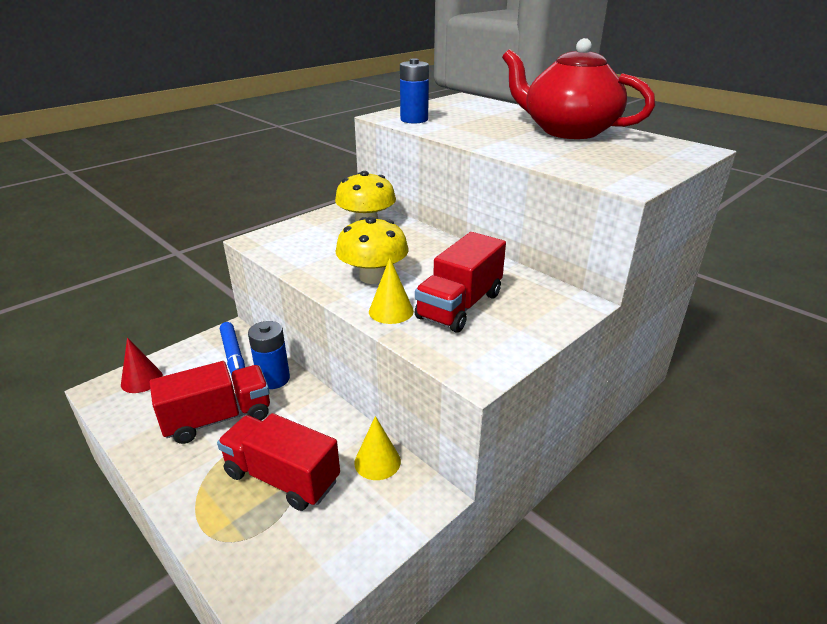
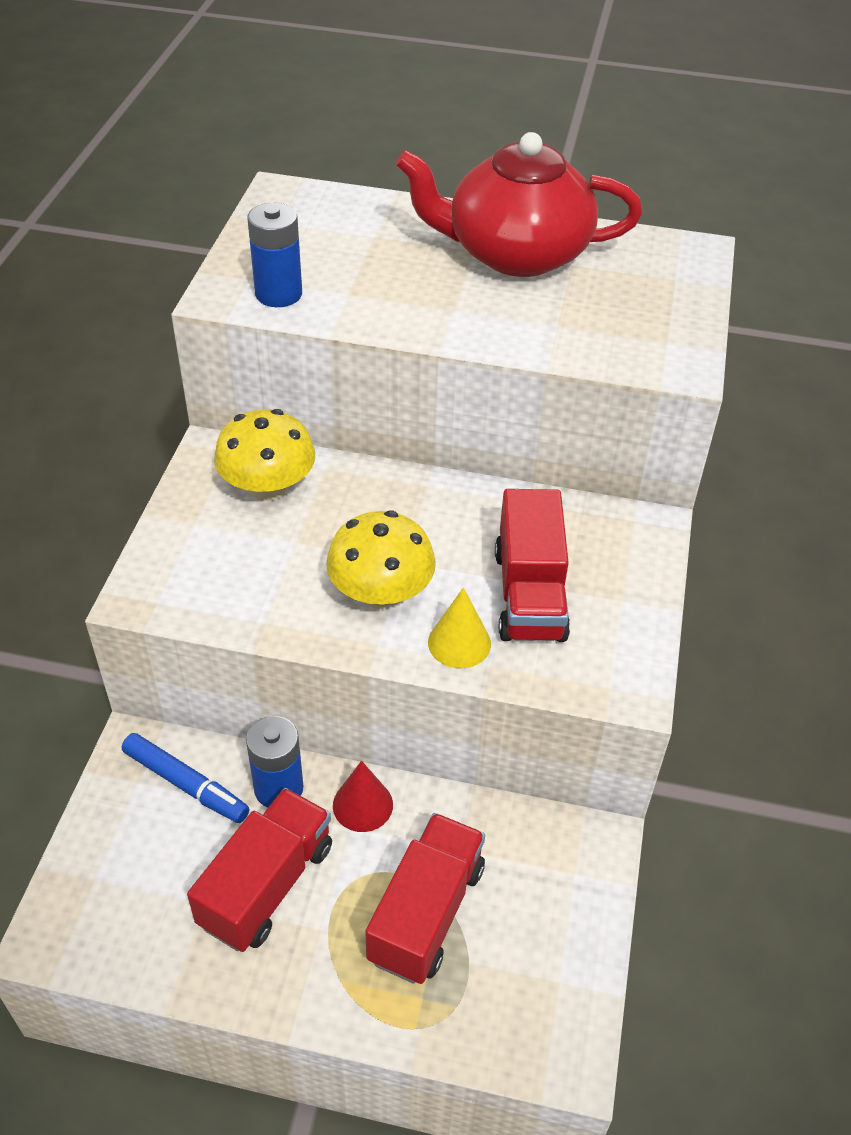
camera: 35 degrees left, 15 degrees up
red cone [121,337,163,393] -> red cone moved to [333,761,393,832]
red truck [217,413,340,511] -> red truck turned 120 degrees clockwise [365,813,485,984]
yellow cone [354,416,401,480] -> none

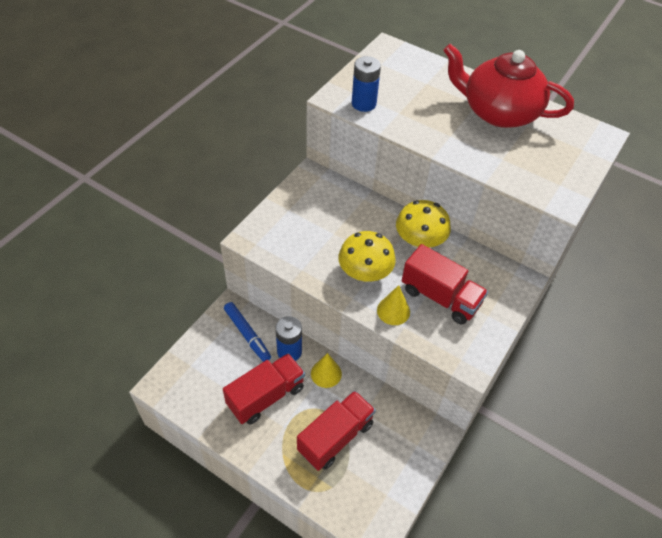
camera: 20 degrees right, 5 degrees up
yellow mushroom [214,409,315,501] -> yellow mushroom moved to [396,200,451,248]
red cone [333,761,393,832] -> yellow cone [311,353,342,388]
red truck [495,489,570,642] -> red truck turned 75 degrees counterclockwise [402,244,488,324]

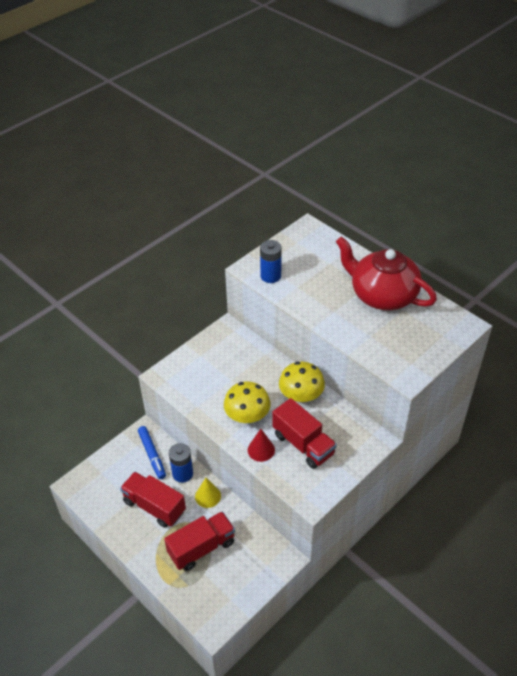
camera: 15 degrees right, 5 degrees down
red truck [223,353,305,425] -> red truck turned 120 degrees counterclockwise [120,472,186,528]
yellow cone [377,285,410,325] -> red cone [248,429,275,462]

